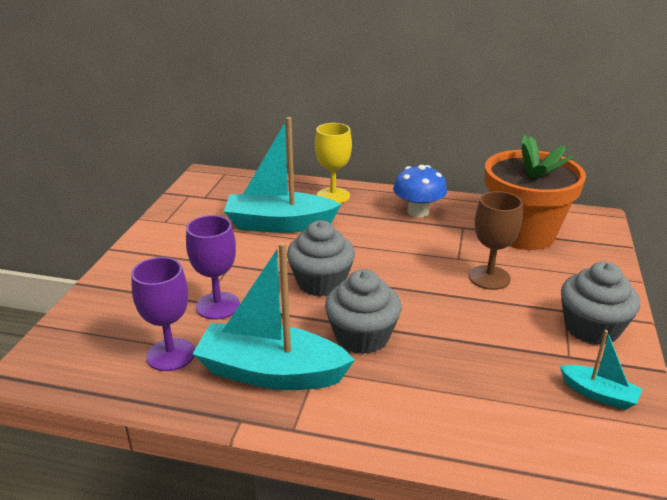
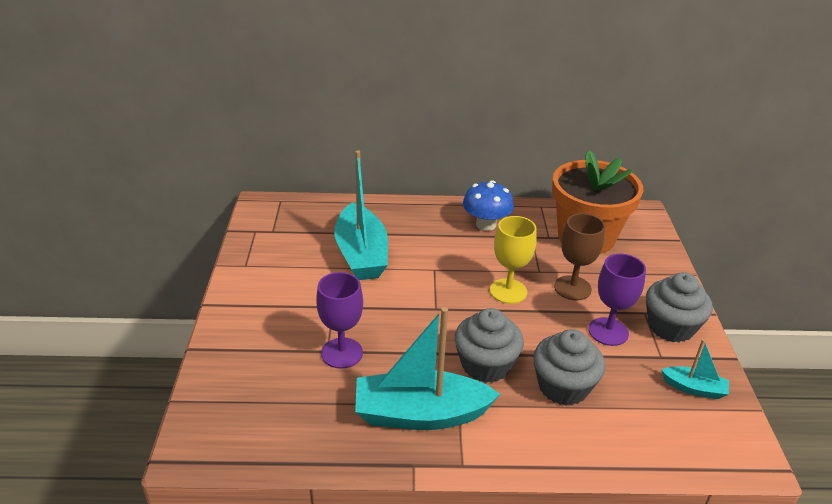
camera: 15 degrees left, 5 degrees up
purple goblet [131,257,195,371] -> purple goblet moved to [588,254,646,346]
turquoise boat [224,117,342,233] -> turquoise boat turned 90 degrees counterclockwise [334,150,388,280]
grey cupcake [287,220,355,297] -> grey cupcake moved to [533,329,605,406]
yellow goblet [315,123,352,204] -> yellow goblet moved to [490,216,537,304]

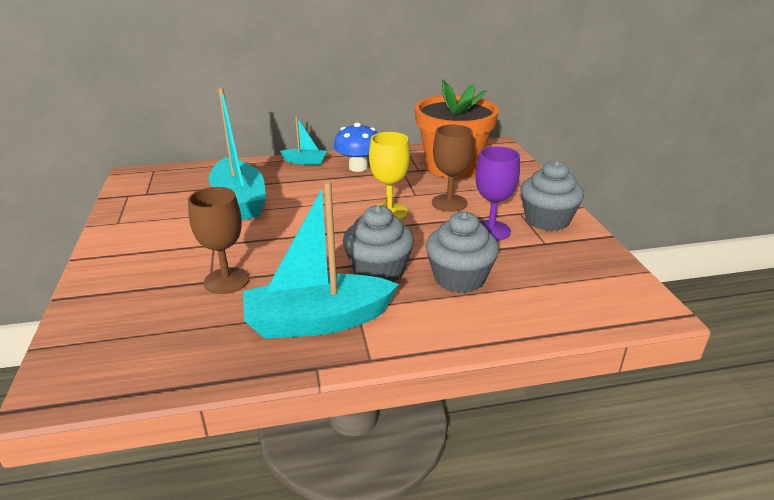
camera: 10 degrees left, 5 degrees down
purple goblet [316,272,363,369] -> brown goblet [188,187,249,294]
turquoise boat [661,339,729,399] -> turquoise boat moved to [280,116,327,165]

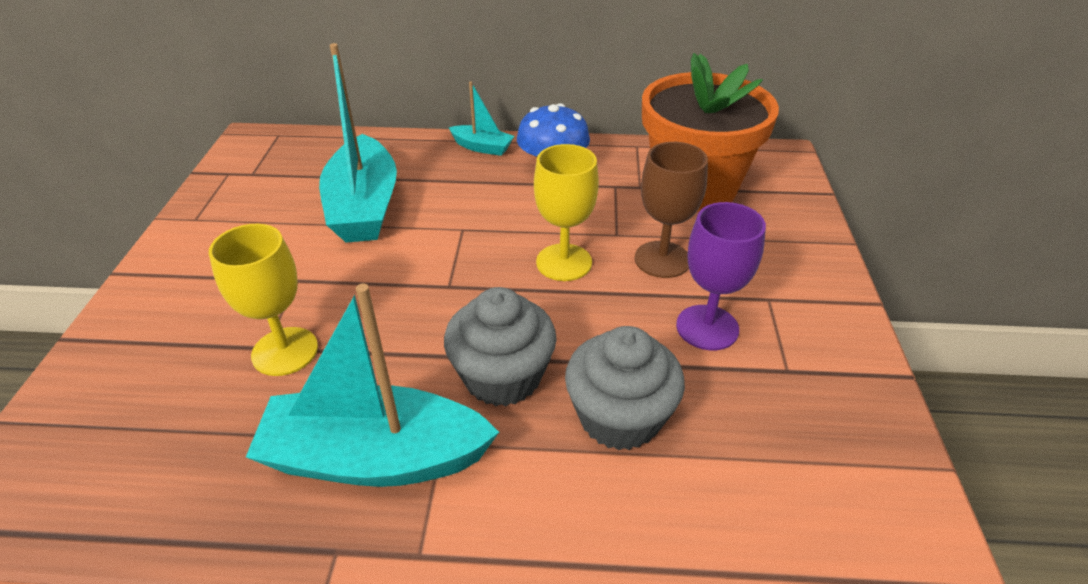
camera: 15 degrees right, 10 degrees up
brown goblet [188,187,249,294] -> yellow goblet [209,224,318,376]
grey cupcake [520,160,584,231] -> none

